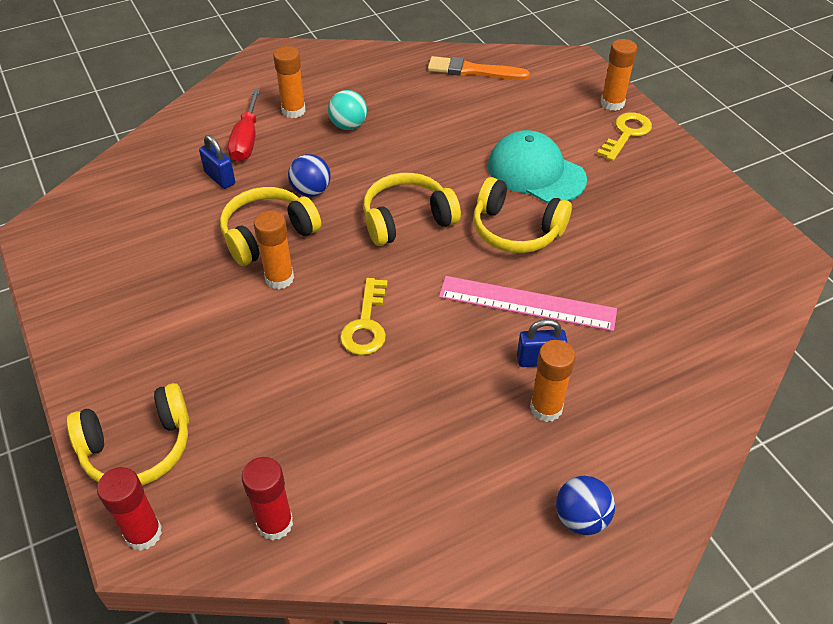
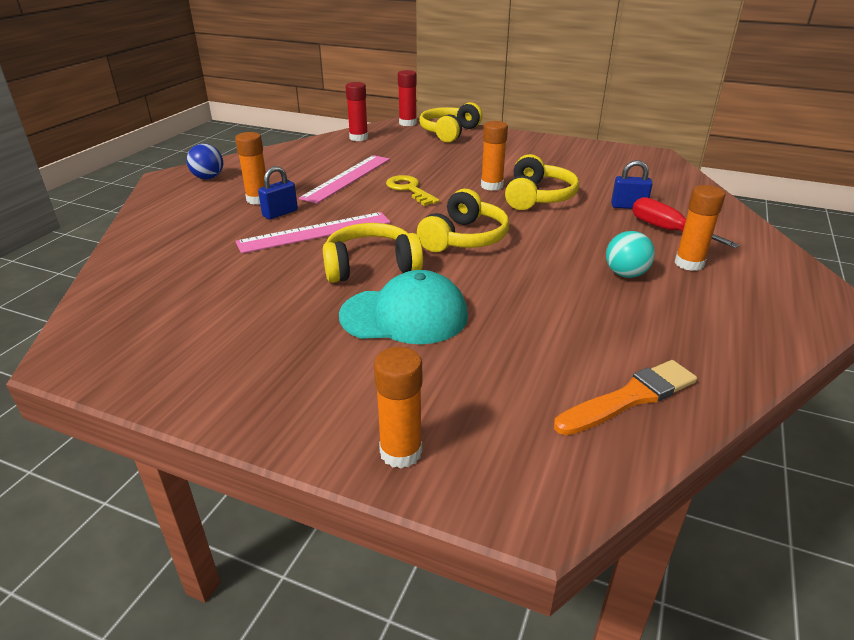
camera: 140 degrees right, 15 degrees down
blue ball [288,154,331,197] -> none
yellow key [597,112,652,161] -> none
none -> pink ruler [299,155,390,204]

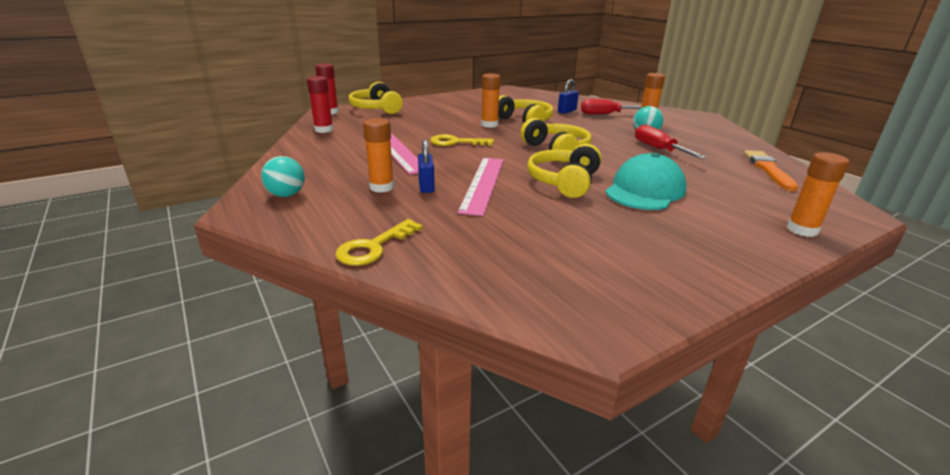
camera: 55 degrees left, 5 degrees down
blue ball [187,144,223,180] -> turquoise ball [261,156,305,197]
none -> yellow key [335,219,423,266]
none -> red screwdriver [635,124,707,159]

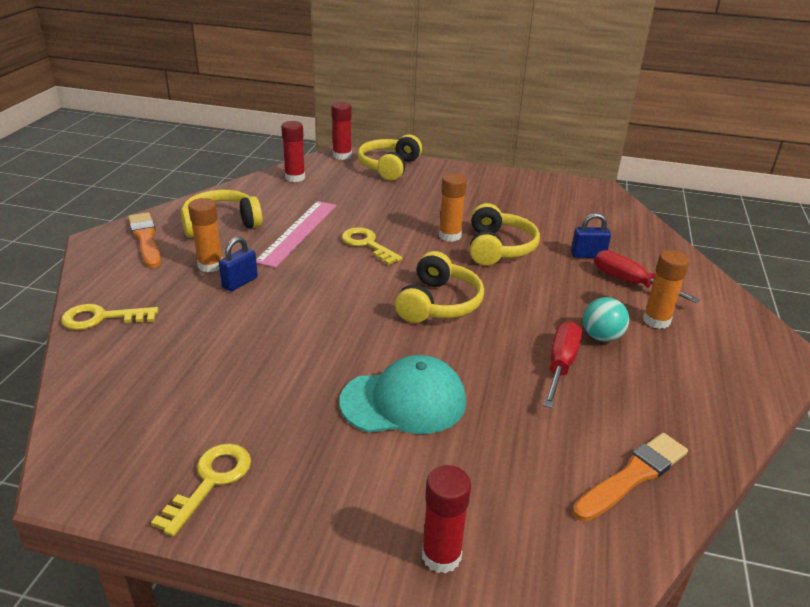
camera: 45 degrees right, 5 degrees up
turquoise ball [261,156,305,197] -> orange brush [128,212,161,268]
pink ruler [458,158,504,216] -> none
yellow headphones [527,144,602,198] -> yellow headphones moved to [181,190,262,238]
orange glue stick [787,152,849,237] -> red glue stick [422,465,471,573]
none -> yellow key [151,443,251,536]

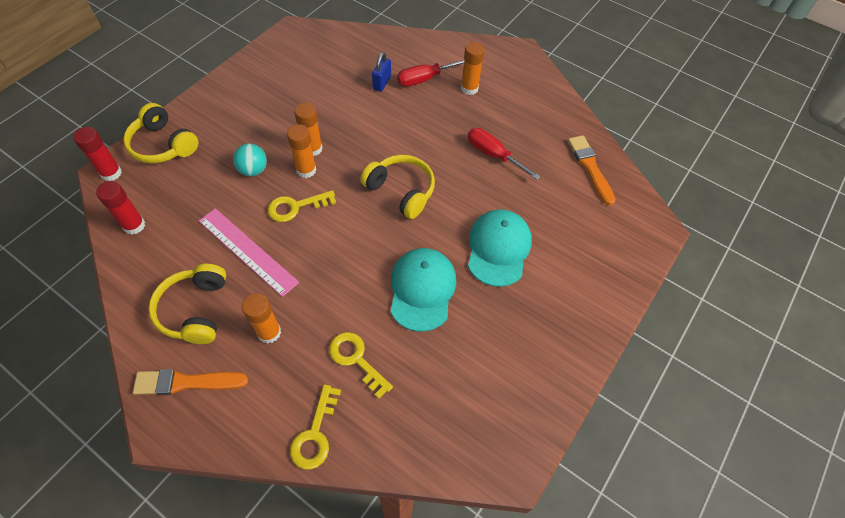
camera: 70 degrees left, 25 degrees up
yellow key [151,443,251,536] -> yellow key moved to [329,332,393,399]
blue padlock [219,237,258,291] -> none
red glue stick [422,465,471,573] -> none
yellow headphones [470,203,540,265] -> none
turquoise ball [583,297,629,342] -> turquoise ball moved to [233,144,267,176]
none -> orange glue stick [287,124,316,178]
none -> turquoise cap [391,248,456,331]

